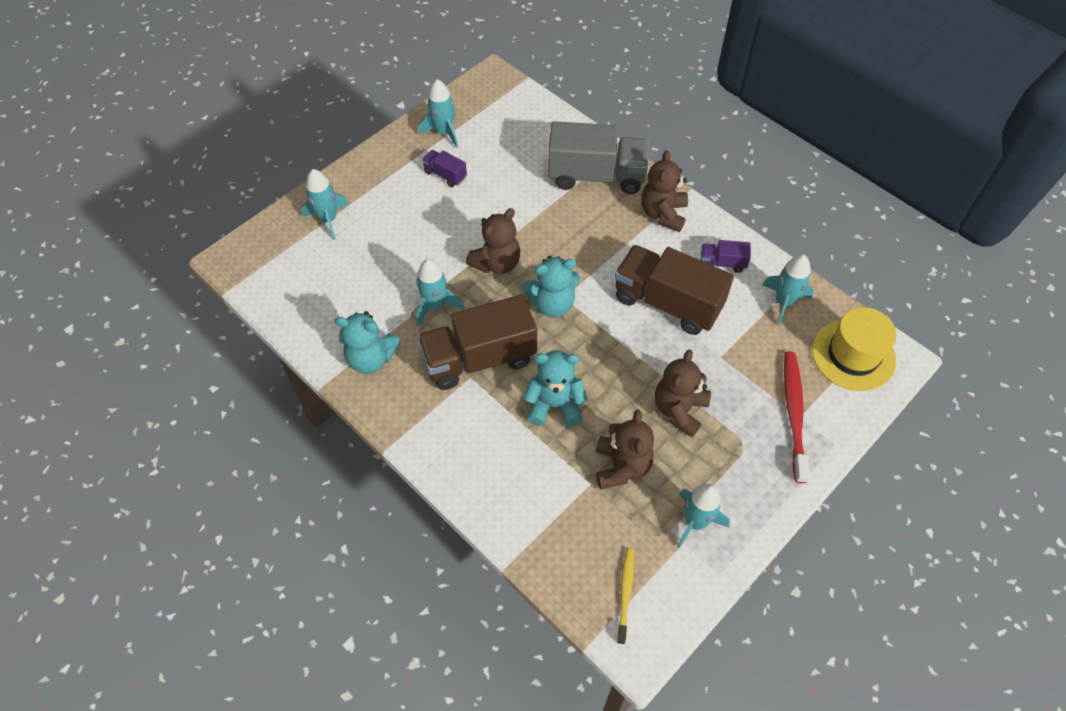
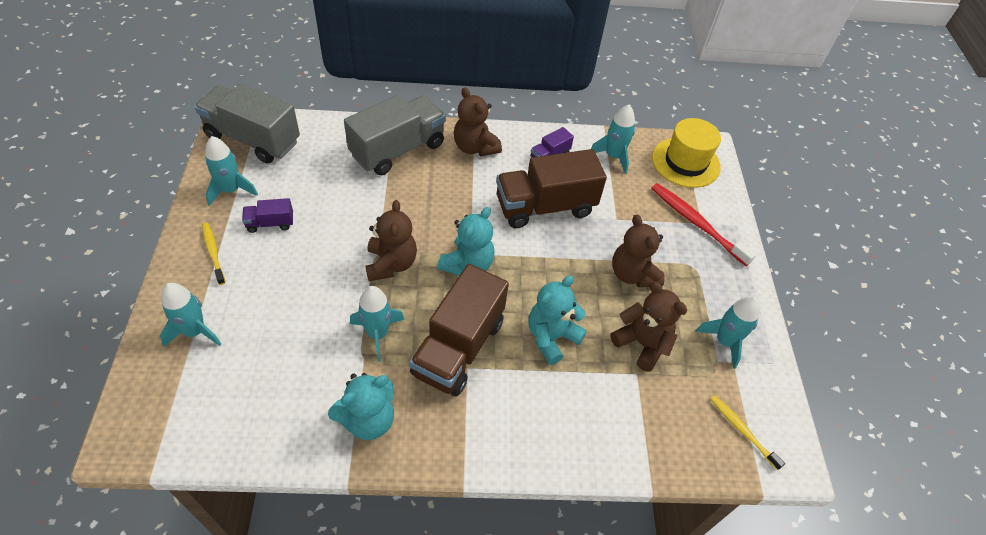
camera: 50 degrees left, 5 degrees down
none -> grey truck [194,83,300,163]
none -> yellow toothbrush [202,222,225,285]

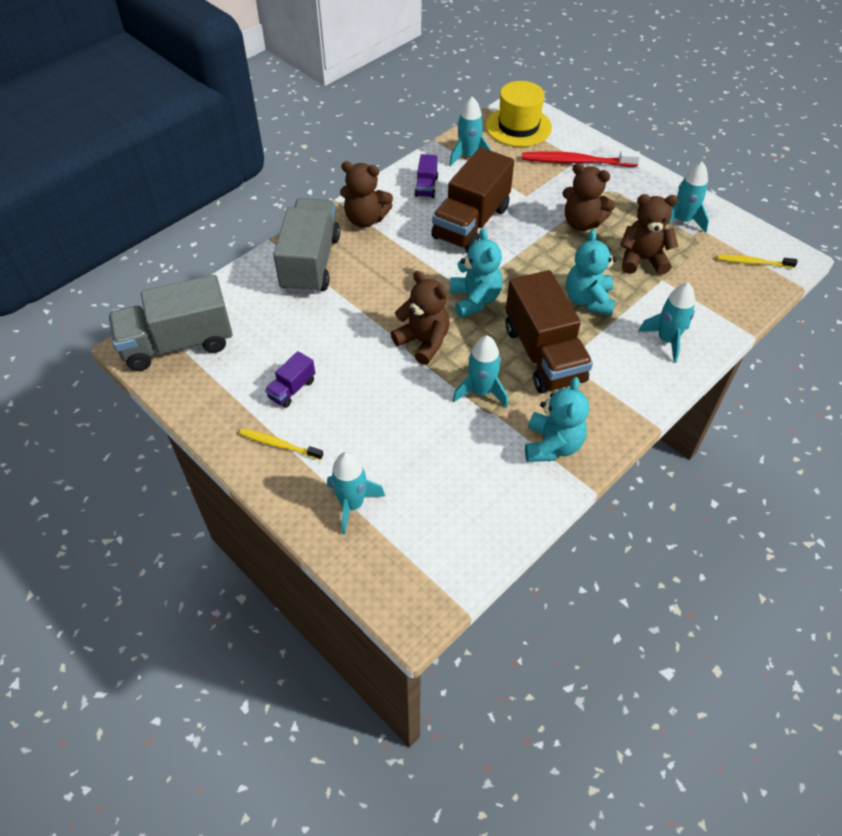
camera: 40 degrees left, 0 degrees up
turquoise rocket [205,136,258,206] -> turquoise rocket moved to [638,282,695,363]

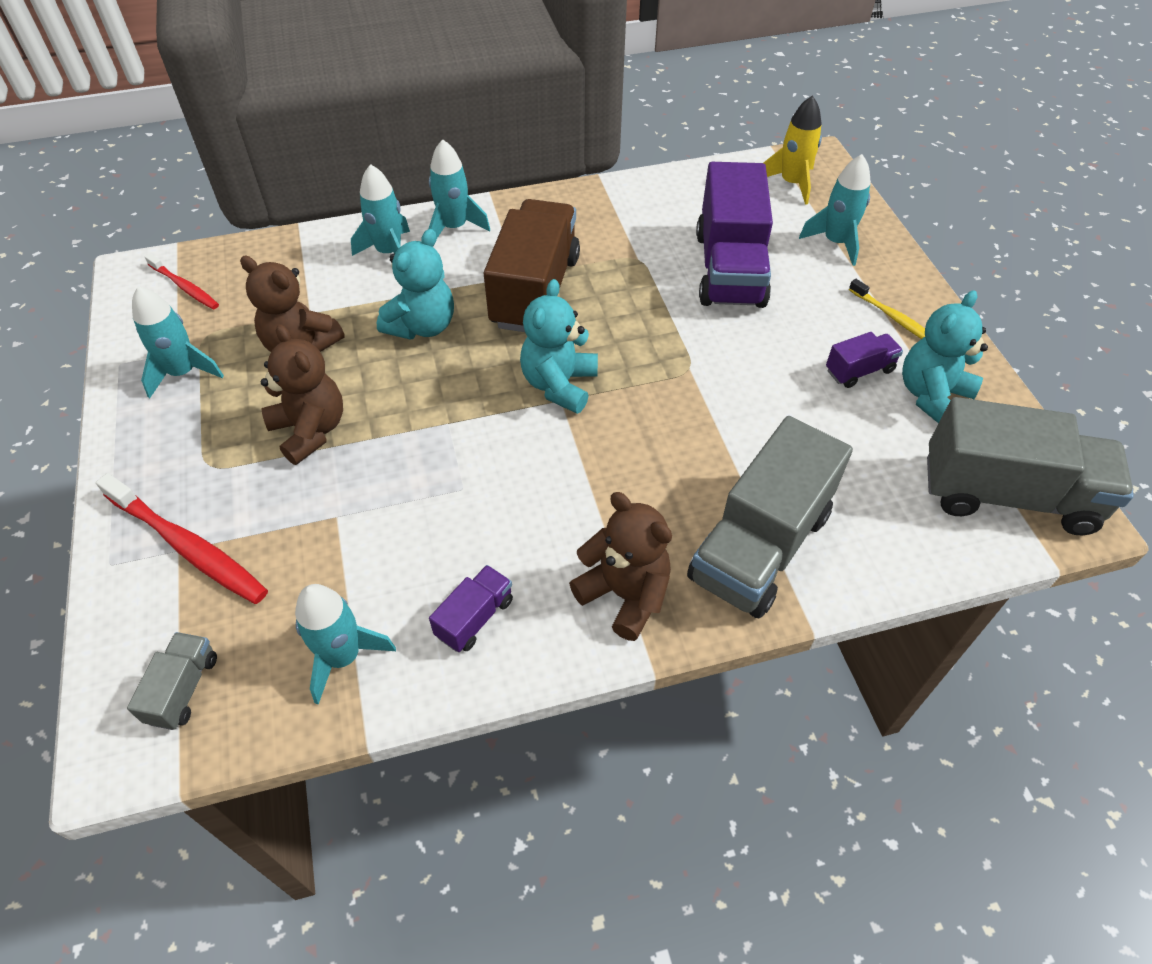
camera: 150 degrees left, 0 degrees up
brown teddy bear [391,271,450,365] -> none
brown truck [431,147,514,250] -> none
turquoise rocket [453,335,508,408] -> turquoise rocket moved to [428,139,490,238]
yellow hat [486,81,552,147] -> grey truck [127,632,217,730]
turquoise teddy bear [525,377,589,462] -> turquoise teddy bear moved to [902,290,988,423]
yellow toothbrush [717,255,798,268] -> red toothbrush [144,253,219,309]
none -> purple truck [696,162,773,308]
none -> yellow rocket [763,96,822,205]

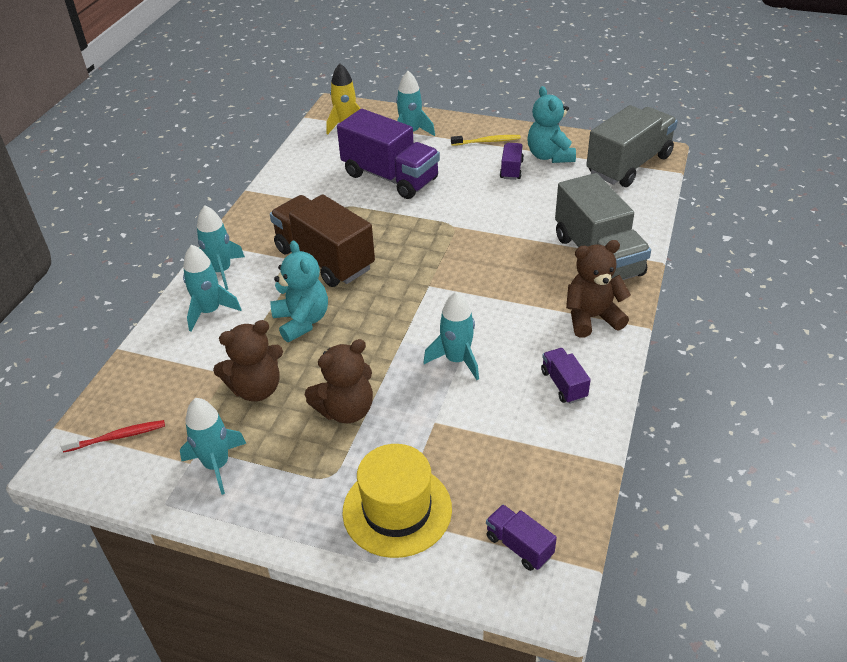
camera: 55 degrees left, 10 degrees down
red toothbrush [96,473,268,604] -> yellow hat [342,444,452,558]
grey truck [127,632,217,730] -> purple truck [486,504,557,571]
brown teddy bear [261,325,343,465] -> brown teddy bear turned 150 degrees clockwise [305,339,373,424]
turquoise rocket [295,584,396,705] -> turquoise rocket moved to [423,291,479,380]
turquoise teddy bear [520,279,598,414] -> none

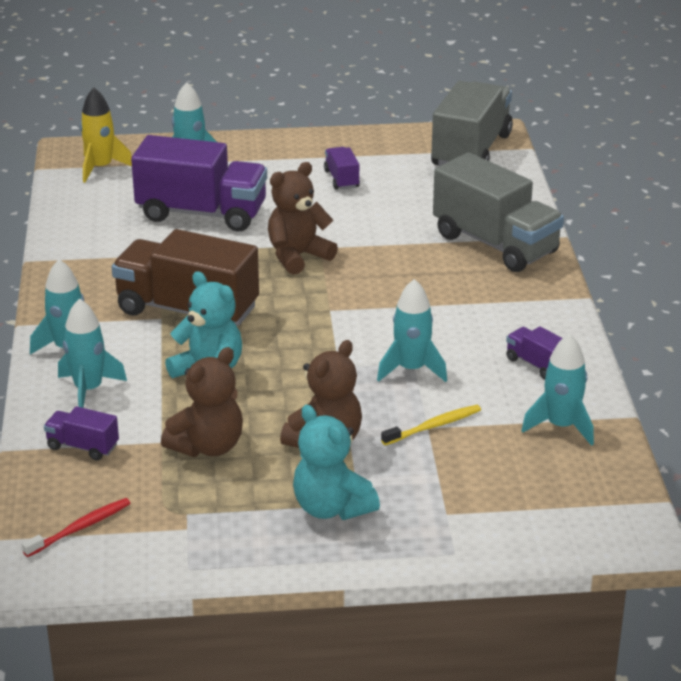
camera: 25 degrees left, 10 degrees down
turquoise rocket [180,398,247,495] -> turquoise rocket moved to [521,334,594,446]
yellow hat [342,444,452,558] -> none
yellow toothbrush [451,135,521,146] -> yellow toothbrush moved to [381,405,481,445]
purple truck [486,504,557,571] -> purple truck moved to [44,406,119,461]
turquoise teddy bear [527,86,576,163] -> turquoise teddy bear moved to [293,405,380,520]
brown teddy bear [566,240,631,337] -> brown teddy bear moved to [268,162,338,275]

